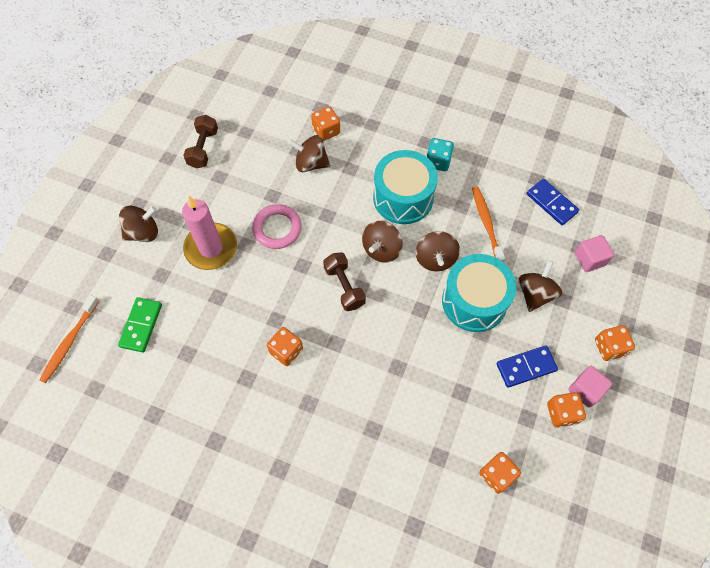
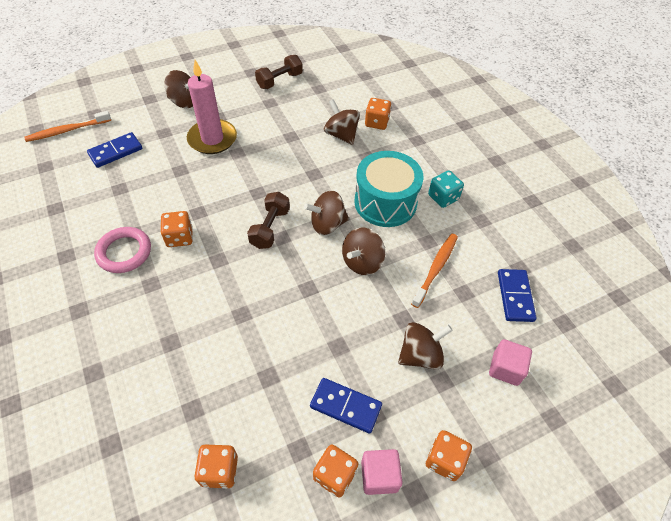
camera: 40 degrees right, 10 degrees down
green domino [118,297,162,352] -> blue domino [87,132,142,168]
pink ring [252,204,302,249] -> pink ring moved to [94,227,151,273]
turquoise drum [442,254,516,332] -> none

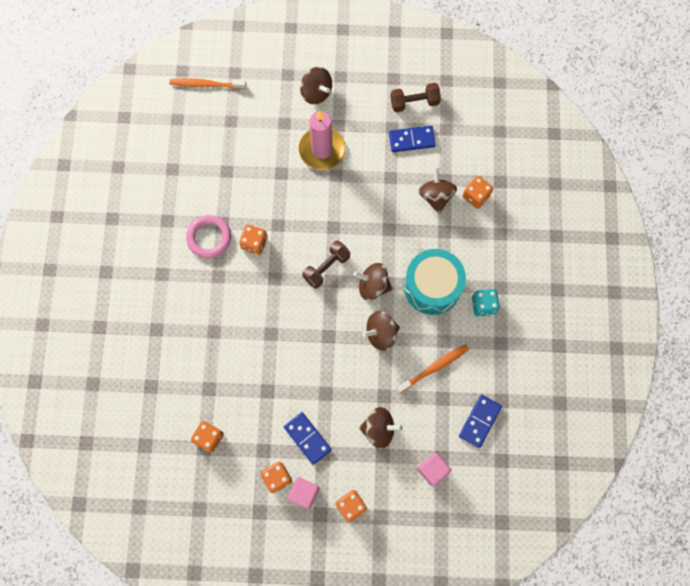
camera: 30 degrees right, 20 degrees up
blue domino [87,132,142,168] -> blue domino moved to [389,126,436,152]

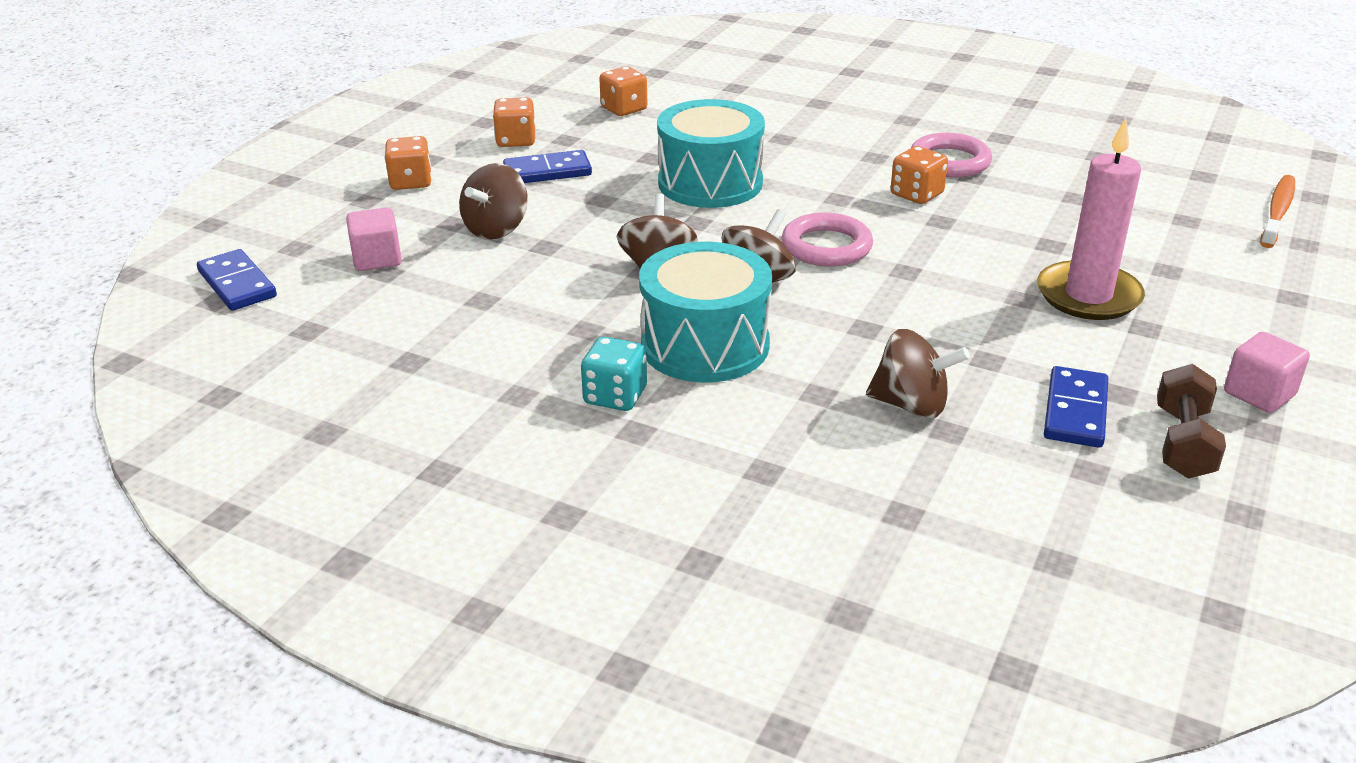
camera: 115 degrees right, 40 degrees down
pink cube [288,477,319,509] -> pink cube moved to [1224,332,1310,413]
brown spinning top [300,67,332,105] -> none
brown dumbbell [302,241,350,289] -> pink ring [782,212,873,267]
orange toothbrush [396,344,469,393] -> none
blue domino [459,395,502,448] -> blue domino moved to [197,249,277,311]
orange dice [463,176,493,209] -> none
none -> turquoise drum [657,99,765,208]

